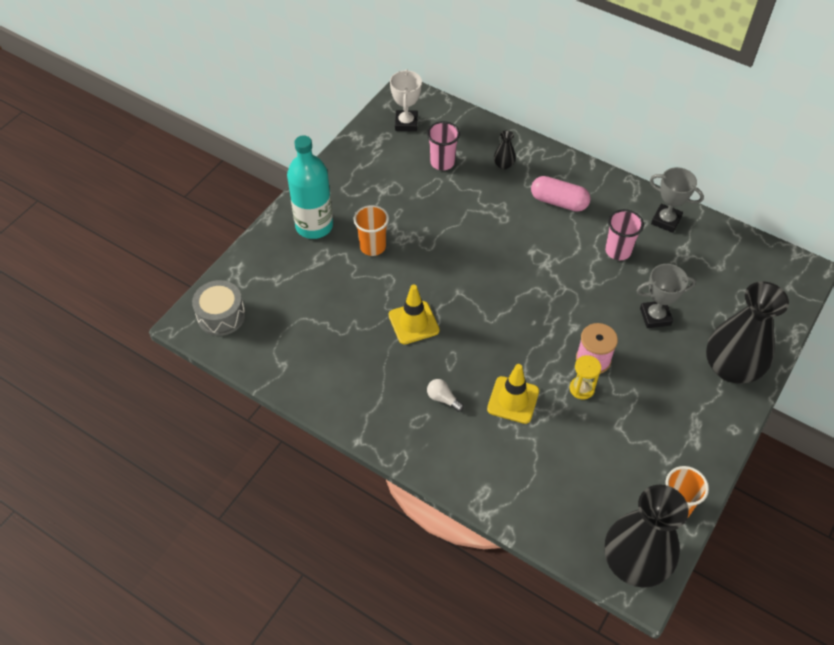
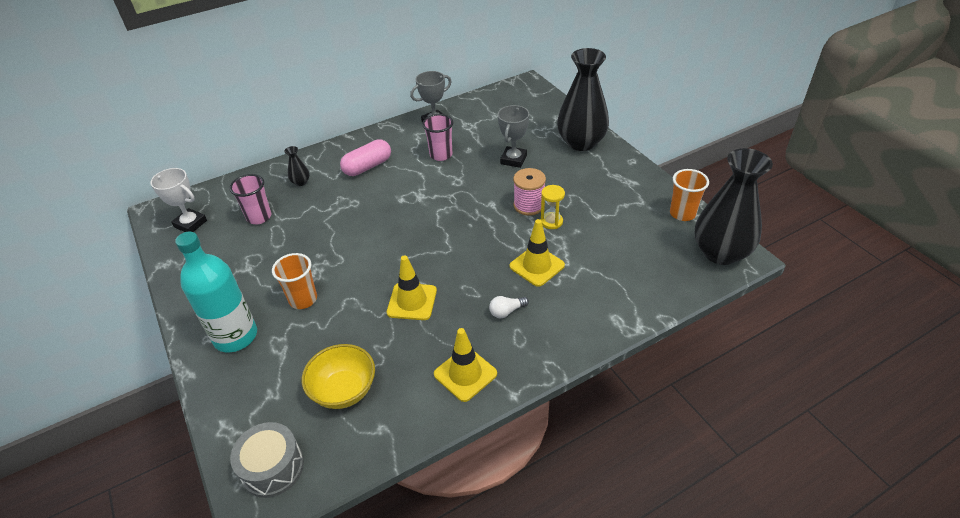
camera: 60 degrees left, 10 degrees down
none -> yellow bowl [302,344,375,409]
none -> yellow traffic cone [434,328,497,402]

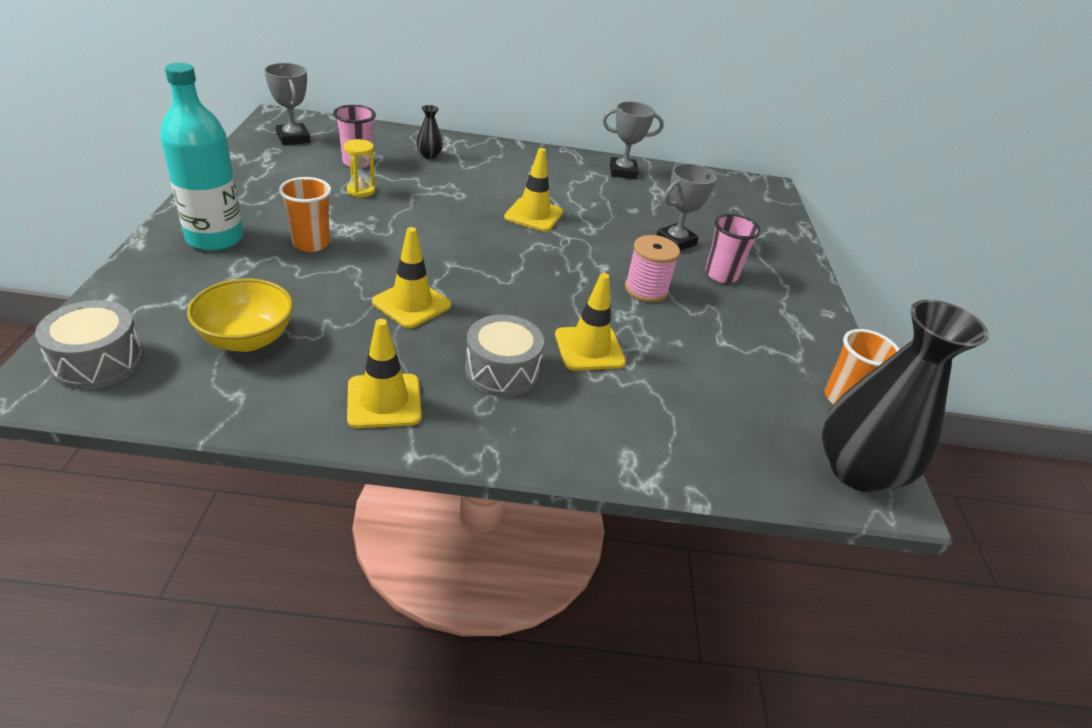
camera: 25 degrees right, 5 degrees down
white trophy [150,168,207,232] -> grey trophy [264,63,310,145]
pink capsule [340,139,391,176] -> none
pink cup [422,114,453,161] -> pink cup moved to [705,214,761,284]
white light bulb [489,296,529,318] -> grey drum [465,315,544,397]
yellow hourglass [541,185,565,229] -> yellow hourglass moved to [344,139,375,197]
black vase [557,48,609,151] -> none
none -> yellow traffic cone [504,148,563,232]

